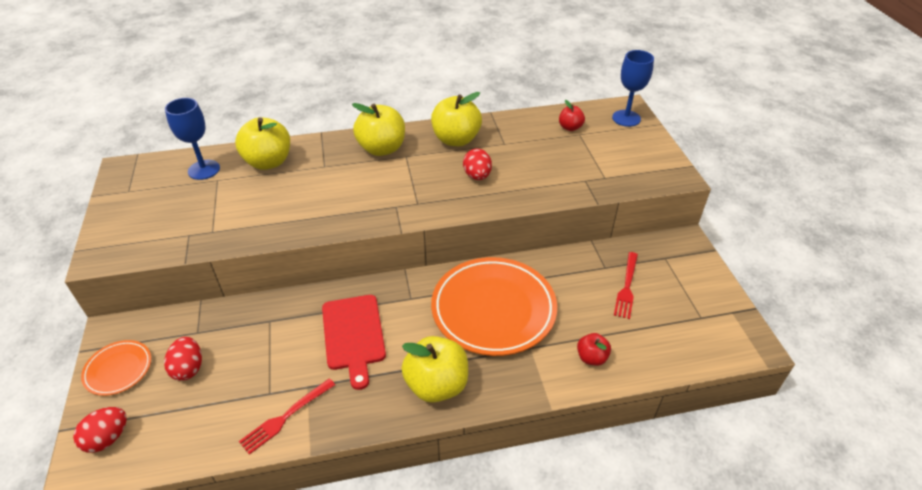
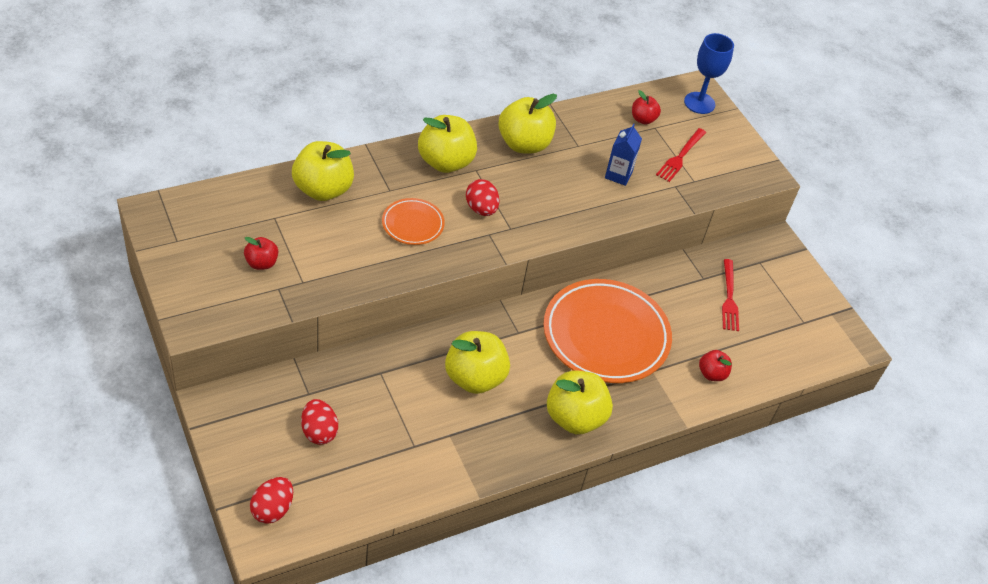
camera: 20 degrees left, 5 degrees up
orange plate [81,340,151,396] -> orange plate moved to [382,198,445,245]
blue goblet [165,98,220,180] -> none
red fork [239,378,335,455] -> red fork moved to [656,128,706,182]
red cutting board [322,295,386,390] -> yellow apple [445,331,510,394]
red egg [463,149,492,180] -> red egg moved to [466,179,499,216]
none -> red apple [244,237,278,270]
none -> blue carton [605,124,642,186]

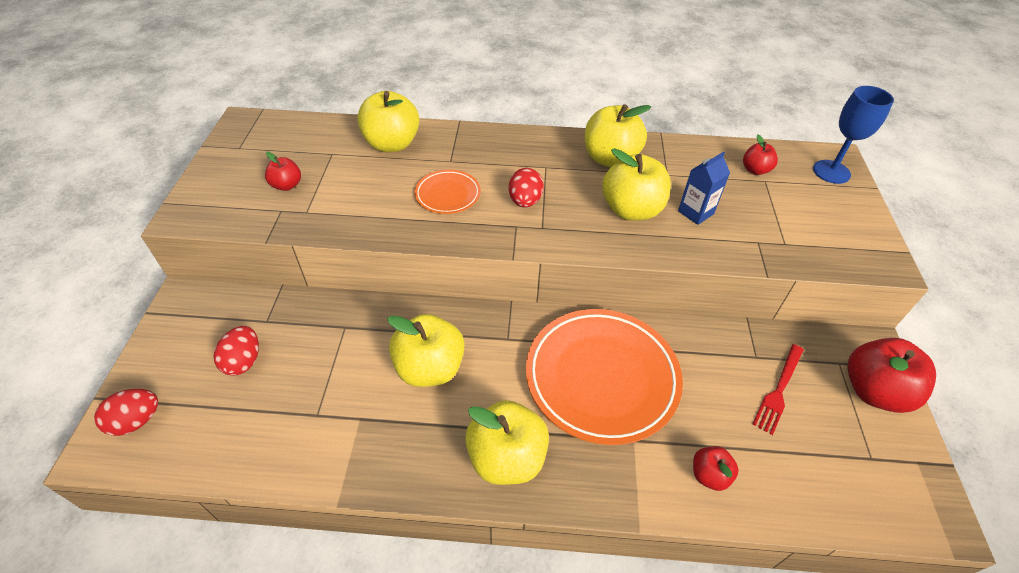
camera: 35 degrees right, 0 degrees up
yellow apple [418,115,477,173] -> yellow apple moved to [602,148,671,221]
red fork [656,128,706,182] -> none
none -> red apple [848,338,936,413]

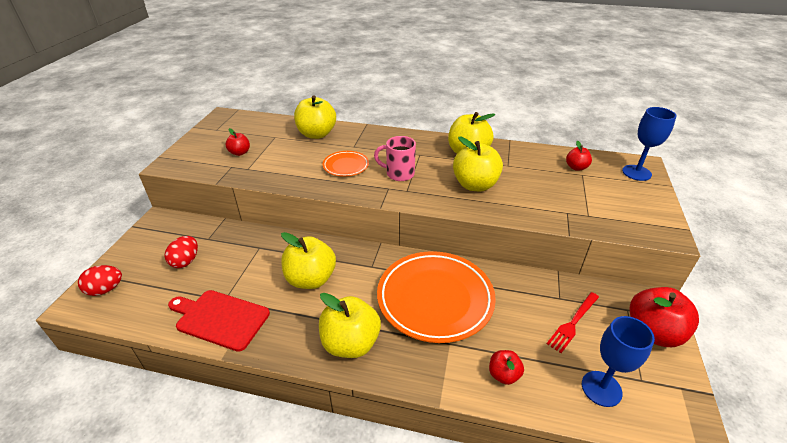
camera: 10 degrees right, 10 degrees down
red egg [509,168,544,207] -> pink mug [374,136,416,181]
blue carton [678,152,730,225] -> none
none -> red cutting board [168,290,270,352]
none -> blue goblet [582,316,655,407]

